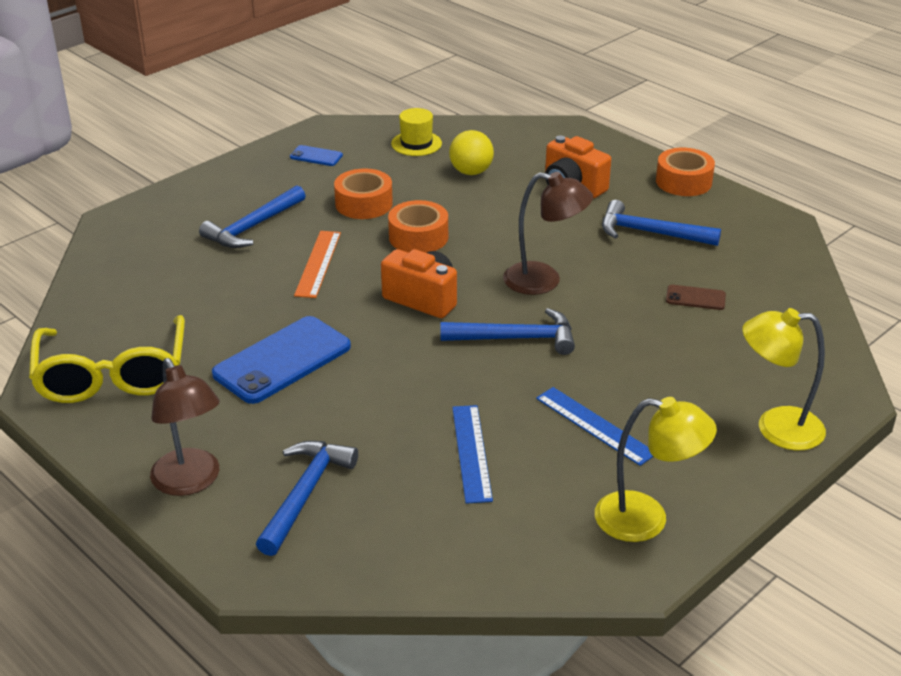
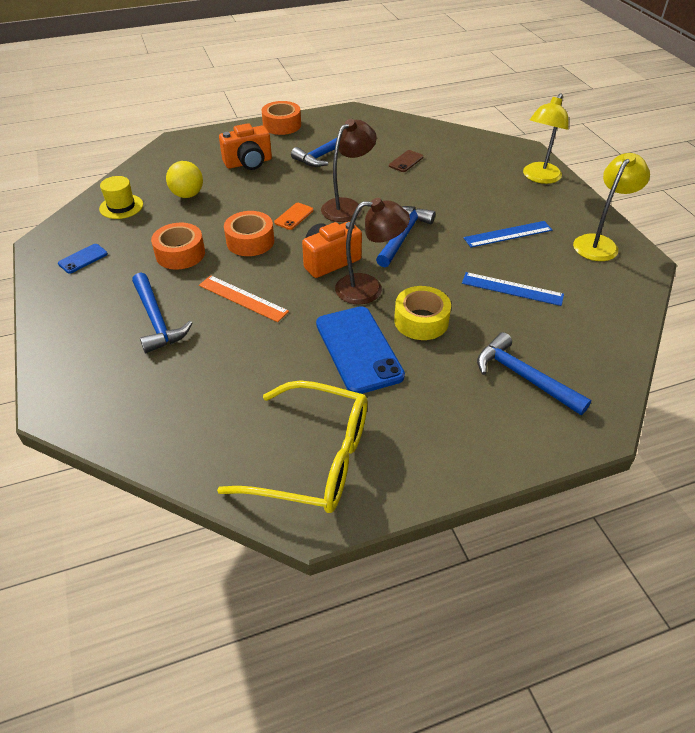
camera: 65 degrees left, 10 degrees up
brown lamp [150,358,220,496] -> brown lamp moved to [335,198,410,304]
none -> orange phone [274,203,313,230]
none -> yellow tape [394,286,451,340]

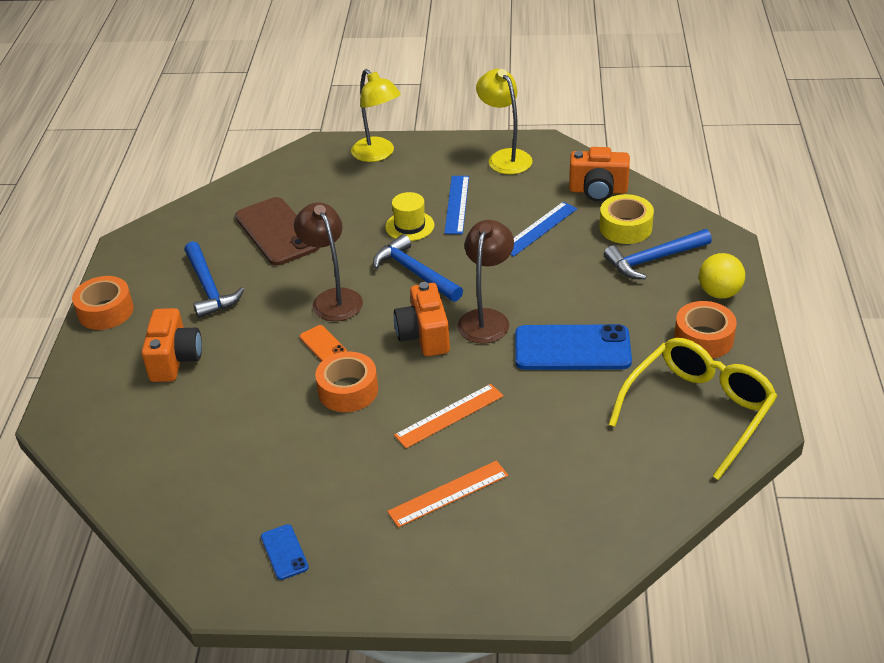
camera: 65 degrees left, 5 degrees down
yellow hat [99,176,143,219] -> yellow hat moved to [385,192,434,241]
blue hammer [132,272,192,353] -> orange ruler [387,461,508,528]
orange tape [151,223,205,269] -> orange tape moved to [674,301,737,359]
yellow ball [166,161,203,198] -> yellow ball moved to [699,253,745,299]
brown phone [389,150,424,172] -> brown phone [235,197,320,266], size x2.14
yellow tape [394,286,451,340] -> yellow tape moved to [599,194,654,244]
none -> orange camera [569,147,630,202]

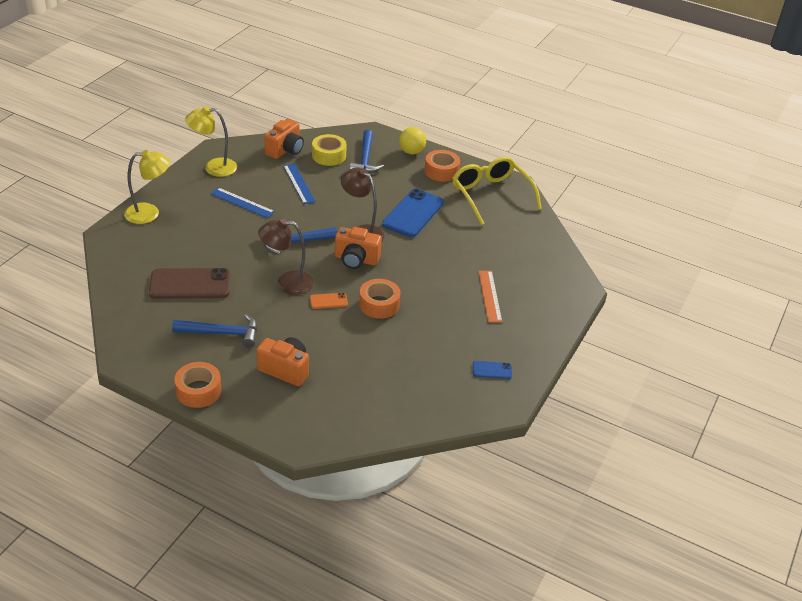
camera: 70 degrees left, 0 degrees up
yellow hat [385,192,434,241] -> none
orange ruler [394,384,503,448] -> none

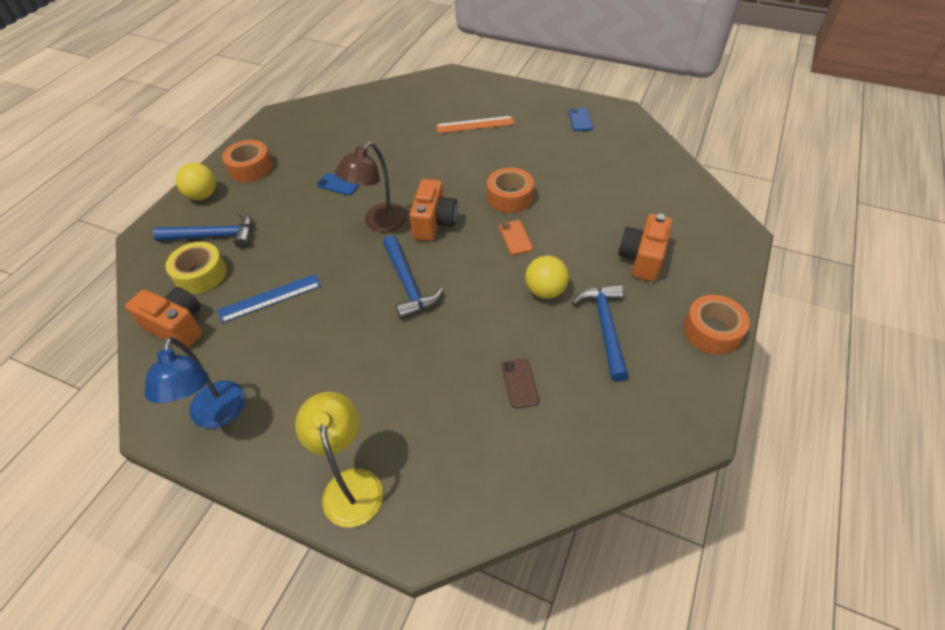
camera: 90 degrees left, 10 degrees up
brown phone [149,268,231,299] -> brown phone [502,359,539,408], size x0.47
yellow lamp [185,106,237,177] -> blue lamp [145,337,245,428]
blue ruler [211,187,275,218] -> none
brown lamp [258,218,314,295] -> none
blue phone [382,189,444,237] -> blue phone [317,173,360,196], size x0.47
yellow glasses [452,157,542,225] -> none
none -> yellow ball [525,255,569,299]

